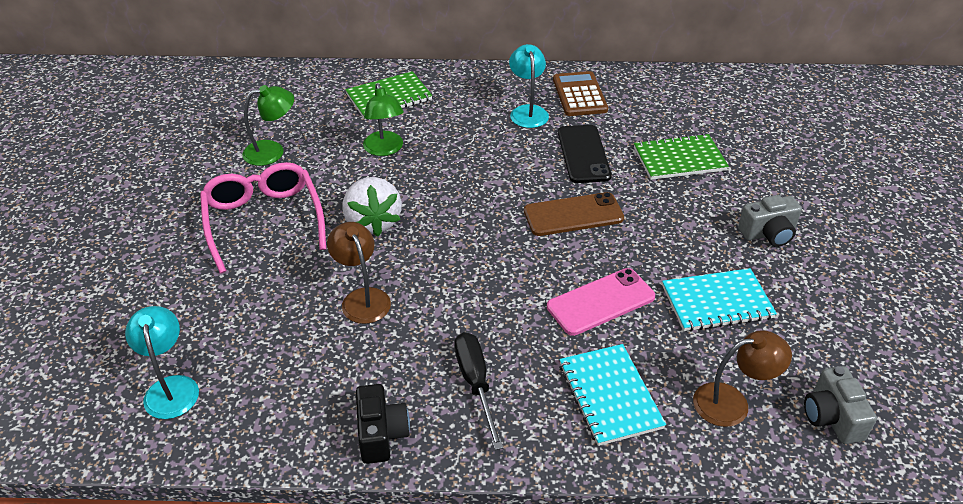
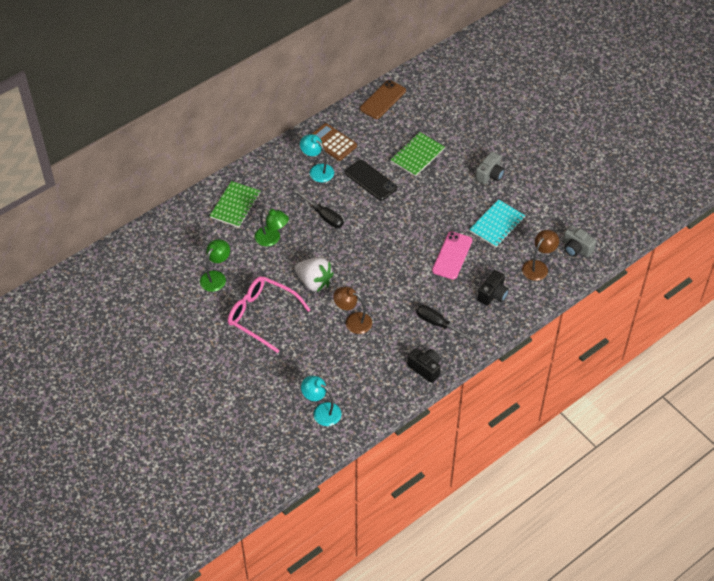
camera: 40 degrees left, 10 degrees up
brown phone [524,192,624,236] -> brown phone moved to [360,80,406,119]
turquoise notebook [559,344,666,446] -> black camera [477,270,509,306]
none -> black screwdriver [293,189,344,228]

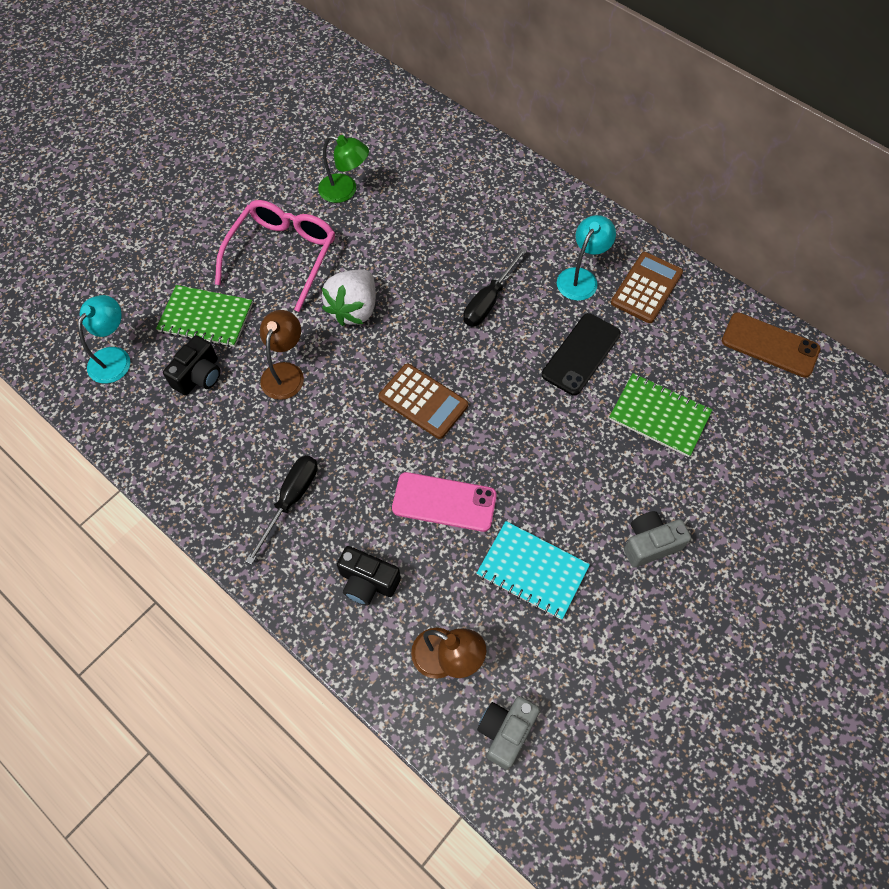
camera: 80 degrees right, 10 degrees up
green notebook [209,181,260,227] -> green notebook moved to [156,285,253,347]
green lamp [255,207,289,246] -> none
black camera [407,348,441,383] -> black camera moved to [163,335,220,396]
grey camera [475,151,505,185] -> grey camera turned 135 degrees clockwise [624,511,691,568]
none -> brown calculator [378,364,468,439]

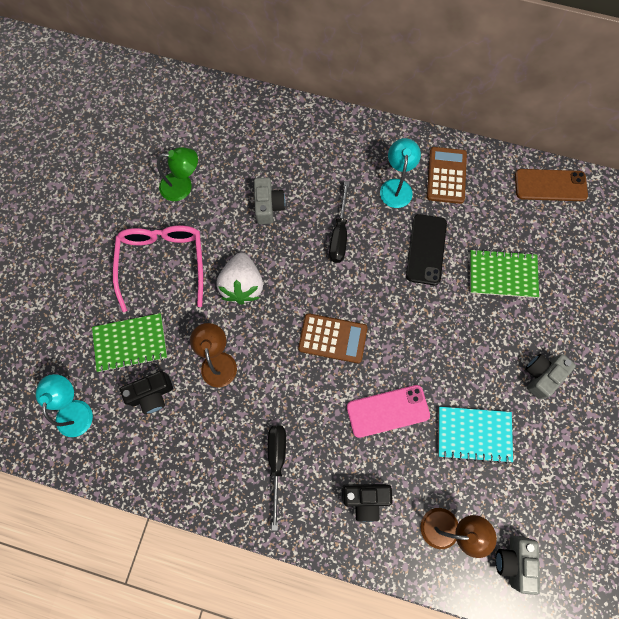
camera: 25 degrees left, 10 degrees up
black camera [163,335,220,396] -> black camera turned 60 degrees clockwise [120,371,173,414]
none -> grey camera [254,177,286,224]

